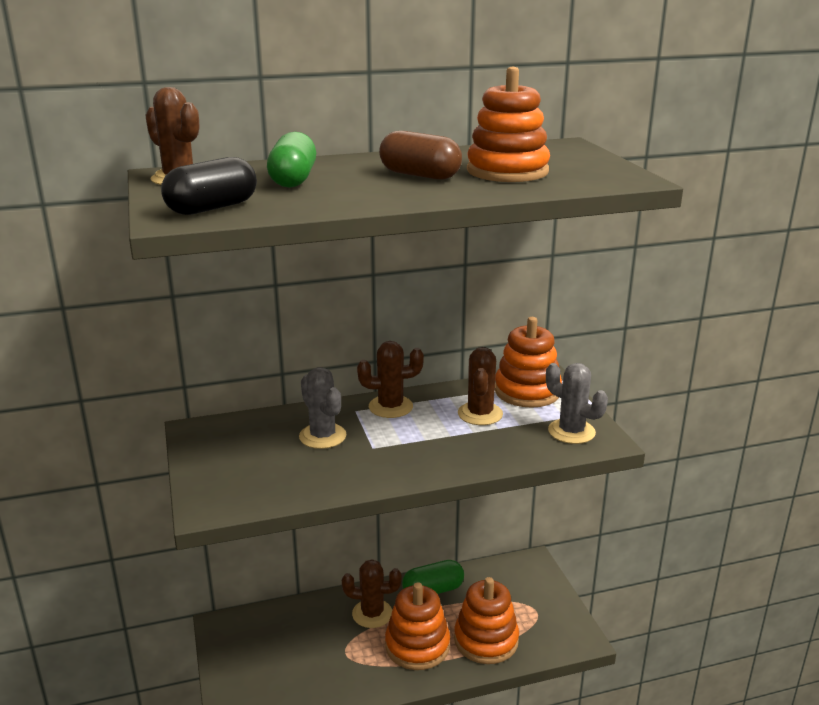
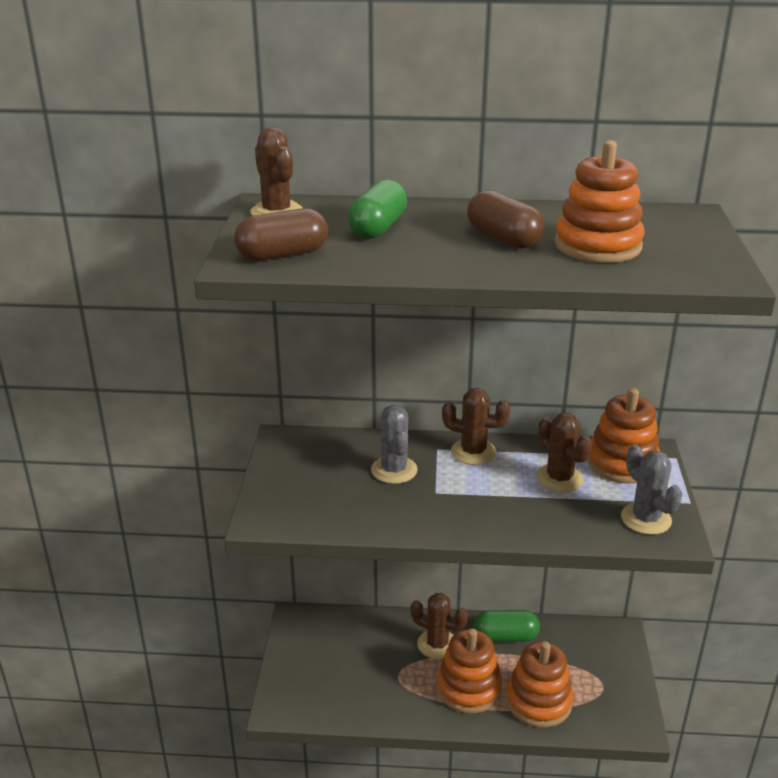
camera: 20 degrees right, 5 degrees up
black capsule [161,157,257,215] -> brown capsule [234,208,328,261]
brown cactus [458,347,503,425] -> brown cactus turned 60 degrees counterclockwise [536,413,592,493]

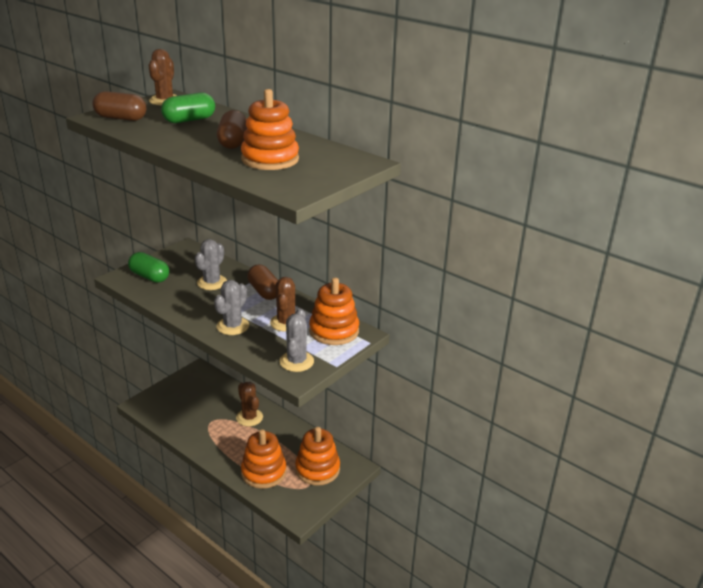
camera: 35 degrees right, 0 degrees up
orange stacking toy [437,628,502,714] -> orange stacking toy moved to [295,427,340,486]
brown cactus [442,388,510,465] -> brown capsule [247,264,278,300]
green capsule [474,610,540,642] -> green capsule moved to [128,252,169,283]
none -> grey cactus [214,280,249,335]

